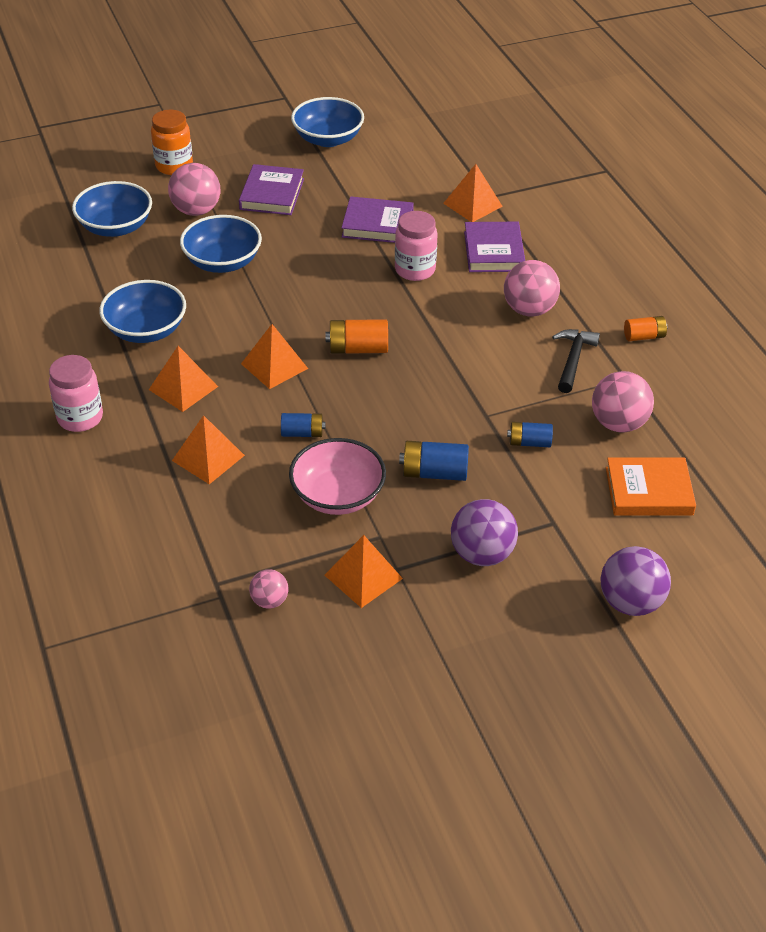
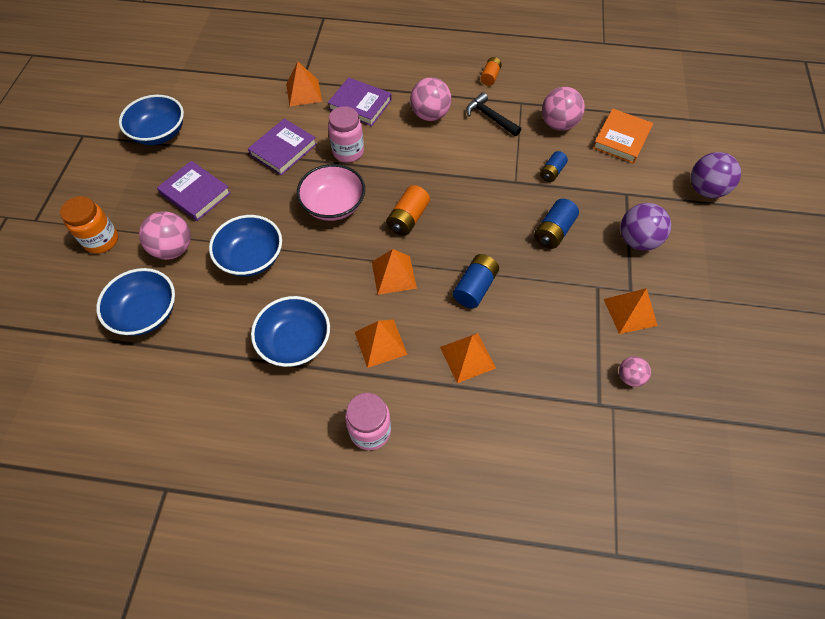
camera: 60 degrees left, 15 degrees up
blue battery [281,413,326,437] -> blue battery [453,254,499,308], size x1.50
pink bowl [289,438,386,515] -> pink bowl moved to [297,164,365,221]

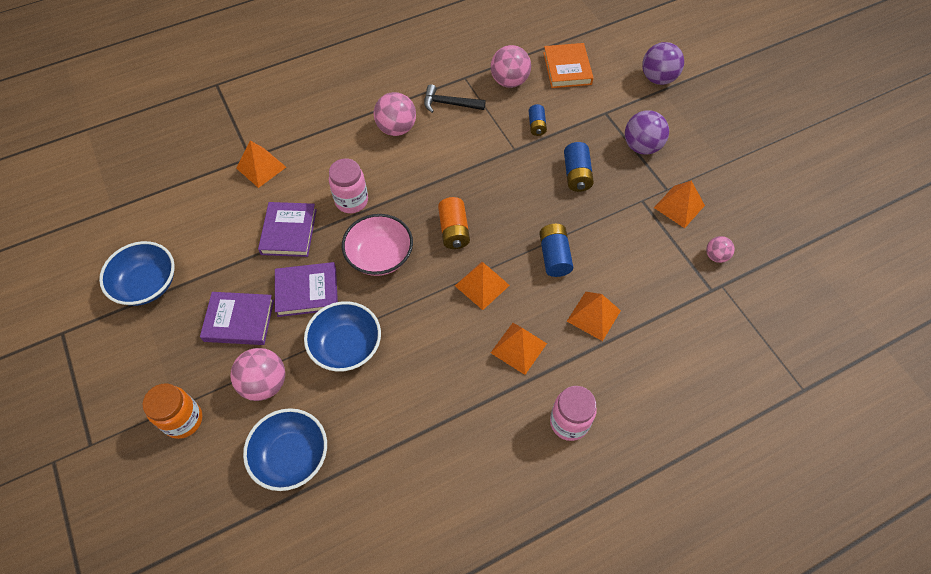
camera: 35 degrees left, 0 degrees up
blue bowl [251,296,330,367] -> none
purple book [328,77,392,126] -> purple book moved to [275,262,338,317]
orange battery [480,57,502,86] -> none

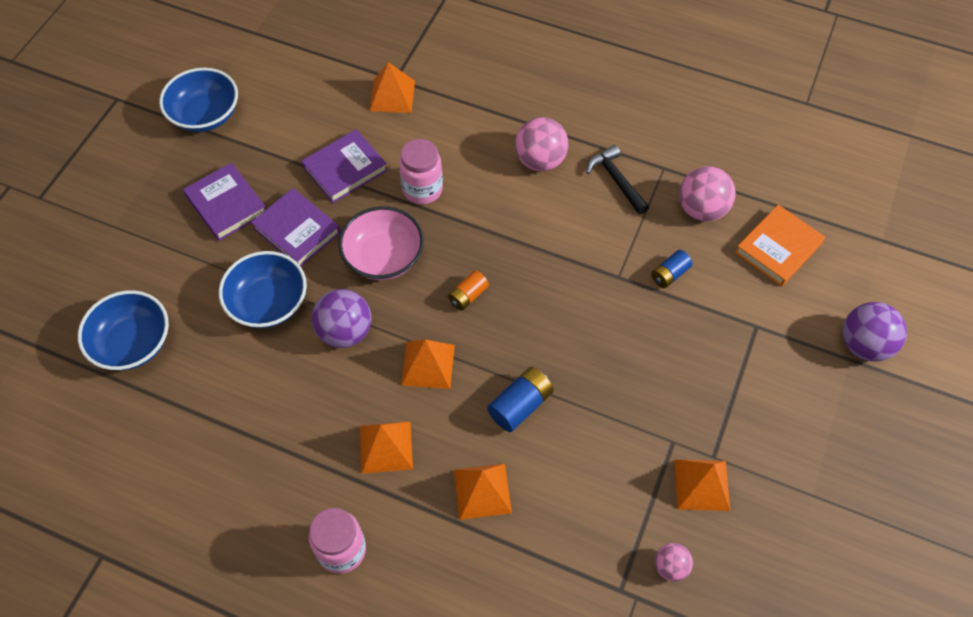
camera: 50 degrees right, 0 degrees up
orange jar [143,383,202,439] -> none
pink ball [230,348,285,401] -> none
orange battery [438,197,470,249] -> orange battery [448,270,489,311], size x0.66
blue battery [564,142,594,192] -> none
purple ball [625,110,669,155] -> purple ball moved to [312,289,371,348]

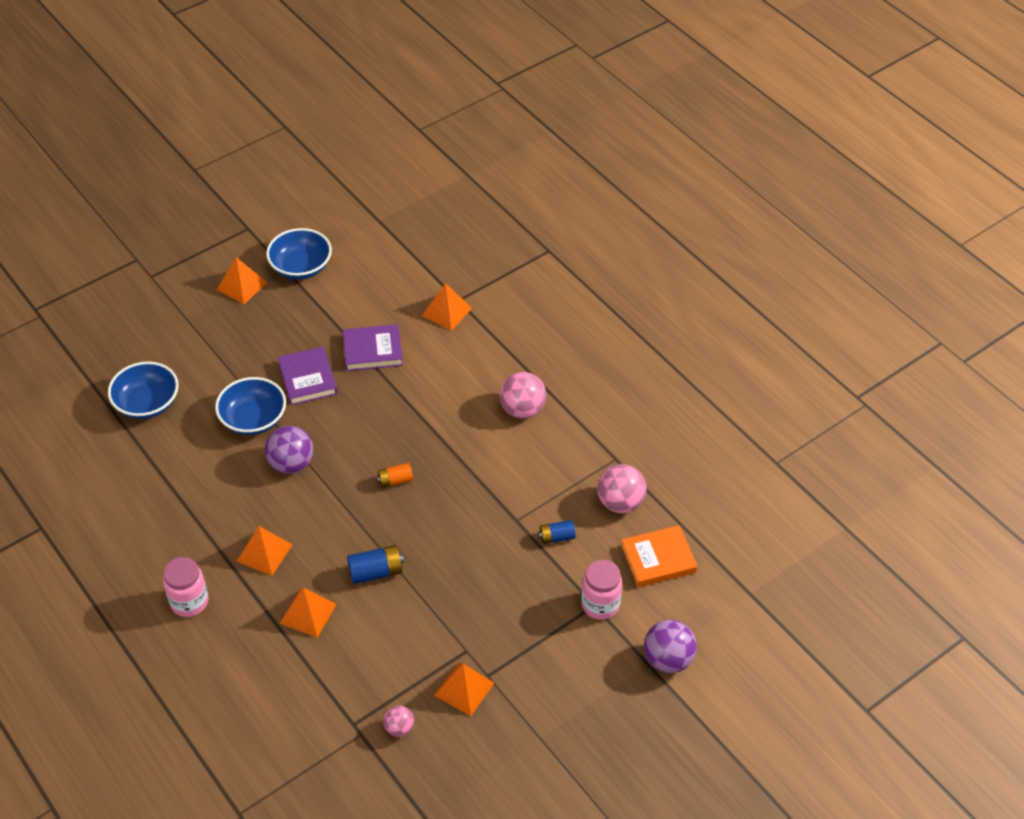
camera: 30 degrees right, 10 degrees down
purple book [183,163,265,241] -> none
pink bowl [338,206,424,280] -> none
pink jar [399,139,443,204] -> pink jar moved to [581,560,622,620]
orange pyramid [401,340,455,389] -> orange pyramid moved to [216,257,267,304]
black hammer [586,145,649,214] -> none

